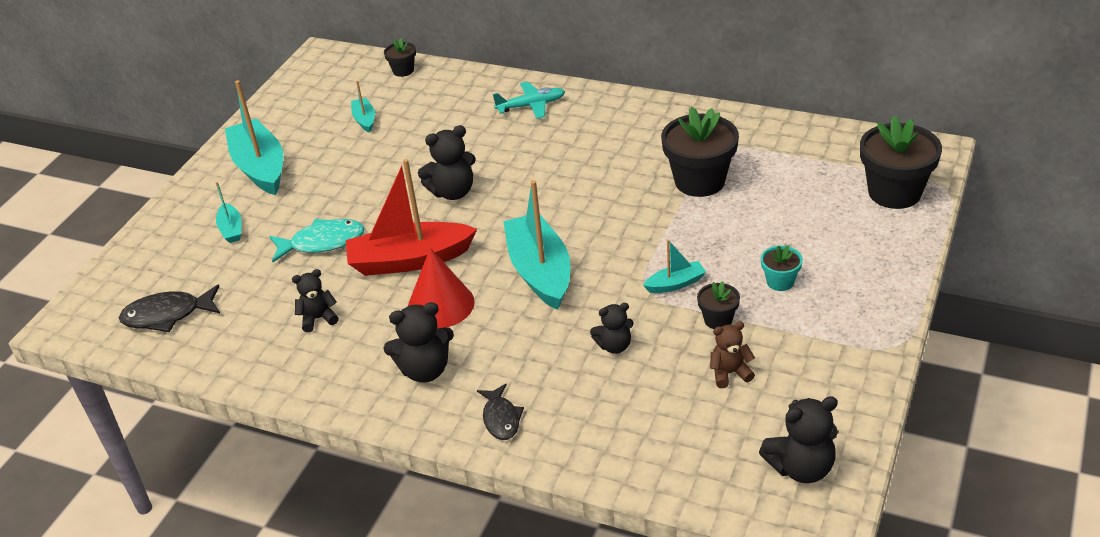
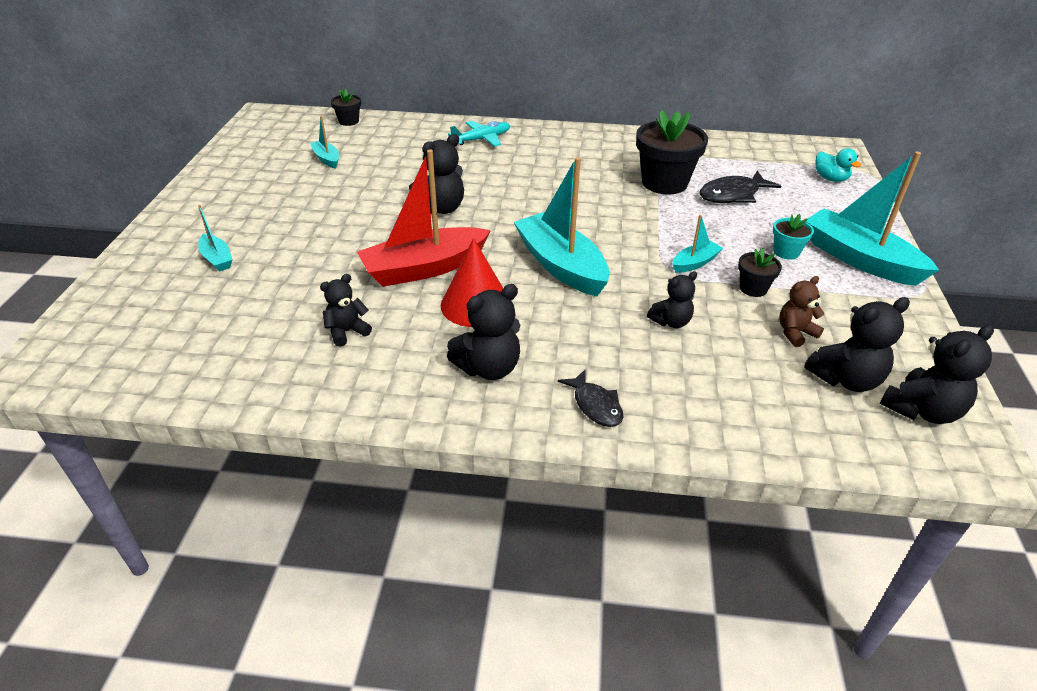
camera: 20 degrees left, 0 degrees up
black fish [119,285,220,332] -> black fish moved to [700,171,781,203]
turquoise boat [225,80,283,195] -> turquoise boat moved to [806,151,939,286]
turquoise fish [269,219,364,262] -> none
black flower pot [860,115,942,209] -> turquoise duck [815,148,861,182]
none -> black teddy bear [804,297,910,392]

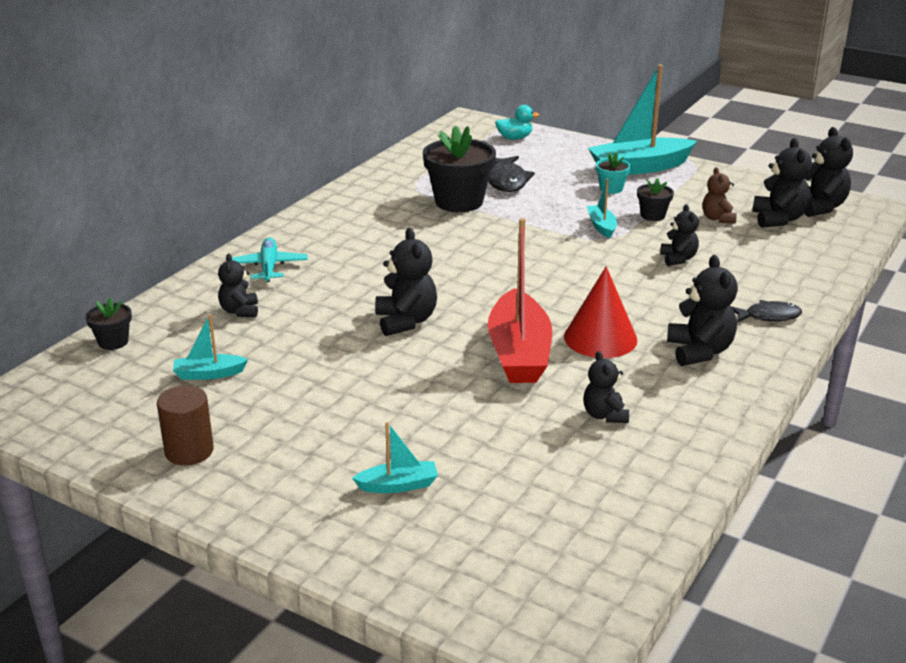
camera: 65 degrees left, 10 degrees down
turquoise boat [514,157,609,296] -> none
none -> brown cylinder [157,385,214,465]
none -> black teddy bear [218,254,258,318]

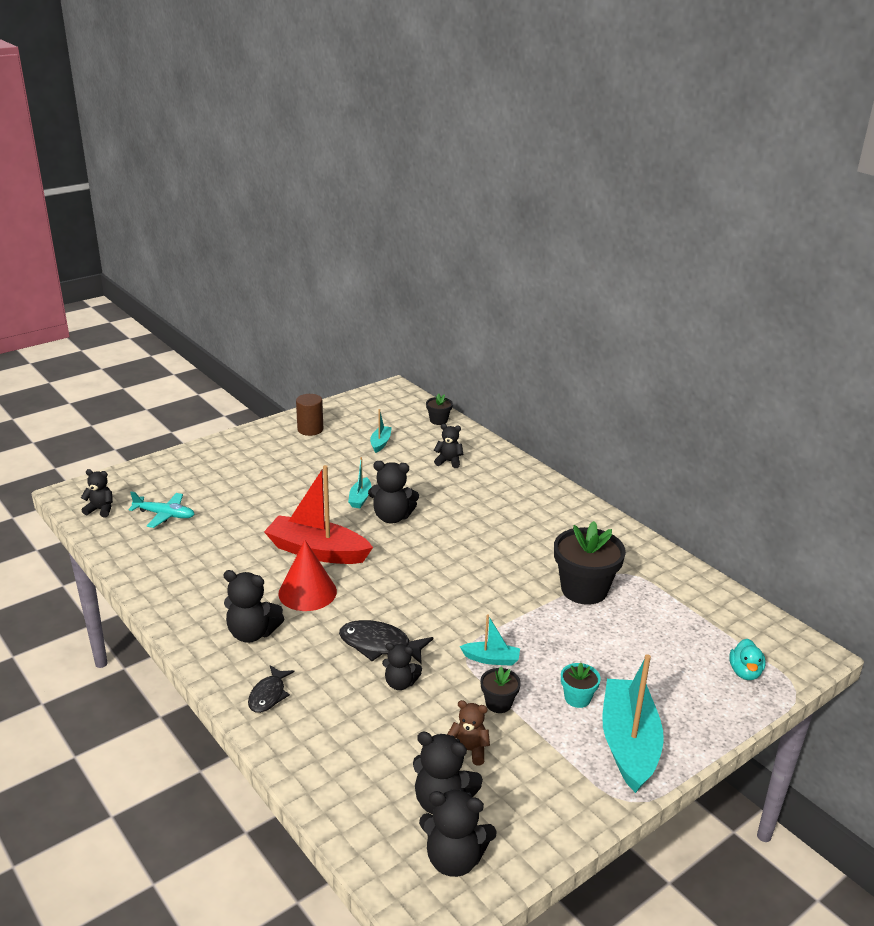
camera: 110 degrees right, 0 degrees up
turquoise plane [232,238,308,282] -> turquoise plane moved to [128,491,195,528]
turquoise boat [352,422,438,493] -> turquoise boat moved to [348,457,371,508]
black fish [488,156,535,192] -> black fish moved to [339,620,434,664]
black teddy bear [583,351,629,423] -> black teddy bear moved to [81,469,113,518]

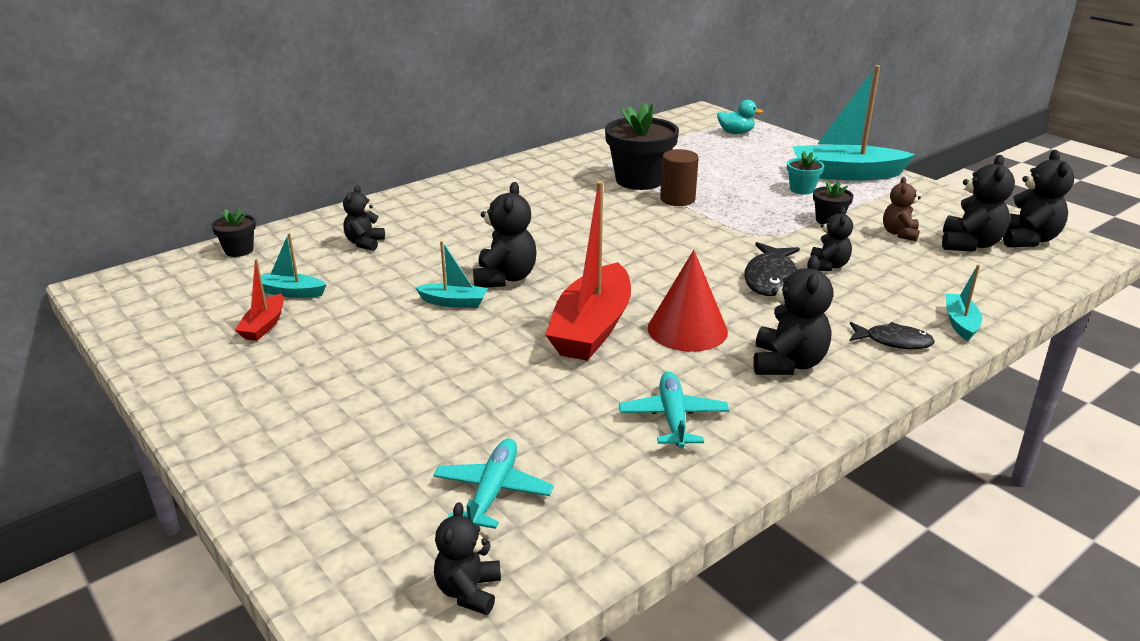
camera: 90 degrees left, 0 degrees up
brown cylinder [296,394,323,436] -> brown cylinder moved to [660,149,699,206]
turquoise boat [460,615,520,666] -> turquoise boat moved to [946,264,982,341]
none -> red boat [235,259,284,341]
none -> turquoise plane [619,371,729,449]

